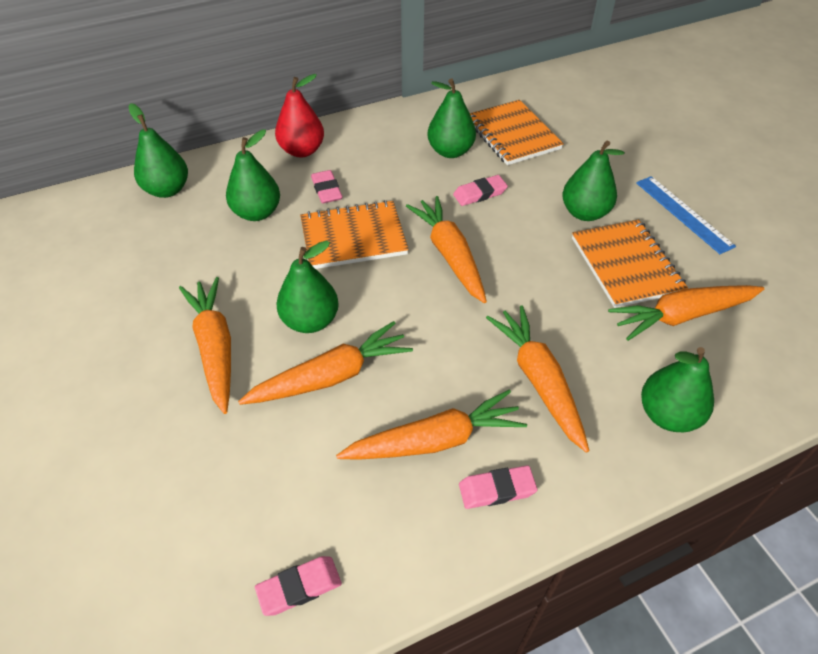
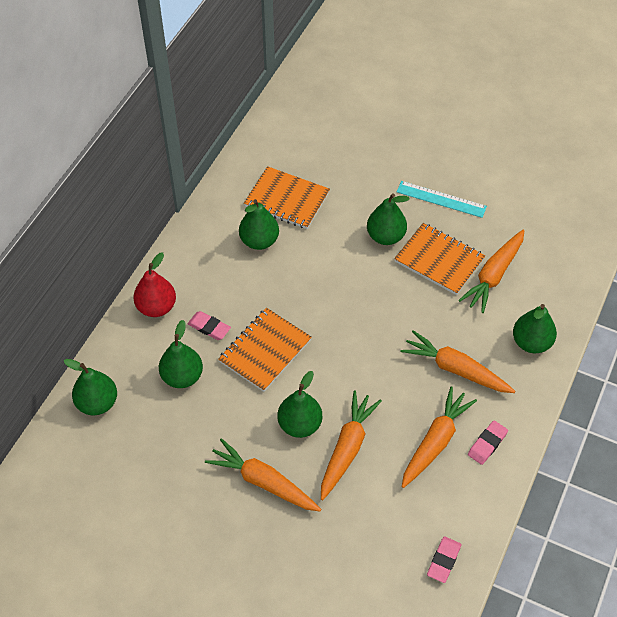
camera: 40 degrees left, 5 degrees up
orange carrot [406,196,487,303] -> none
pink eraser [453,175,508,206] -> none
blue ruler [636,176,736,254] -> turquoise ruler [397,181,487,218]

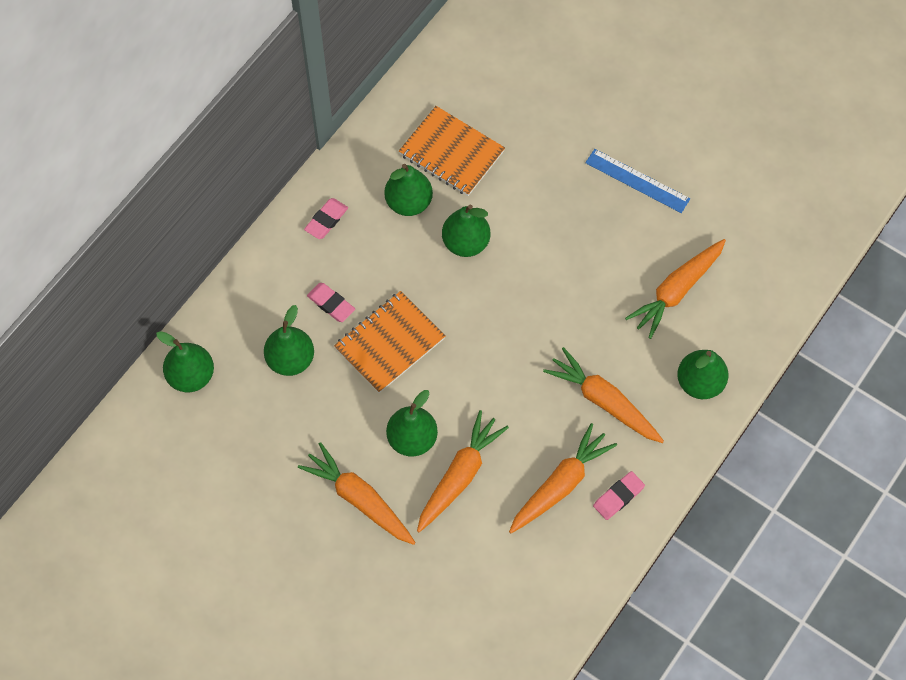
camera: 10 degrees right, 10 degrees up
red pear [133,252,176,317] -> none
green pear [367,193,410,245] -> green pear moved to [442,205,490,257]
orange notebook [394,223,485,295] -> none
turquoise ruler [397,181,487,218] -> blue ruler [585,149,690,213]
pink eraser [427,536,462,583] -> pink eraser moved to [304,198,348,239]

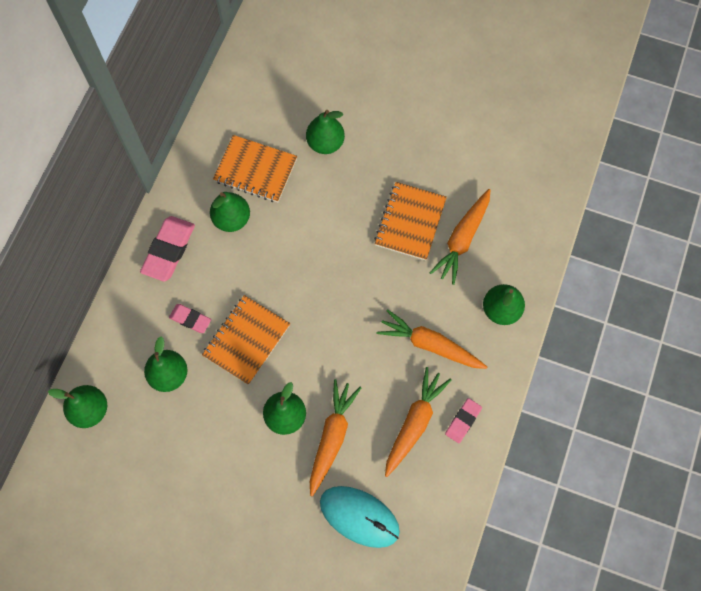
camera: 15 degrees left, 5 degrees up
orange carrot [298,442,416,545] -> none
pink eraser [304,198,348,239] -> pink eraser [140,216,195,282], size x1.73
green pear [442,205,490,257] -> green pear moved to [306,110,345,154]
blue ruler [585,149,690,213] -> none
none -> turquoise mouse [320,486,400,548]
none -> orange notebook [374,182,447,261]

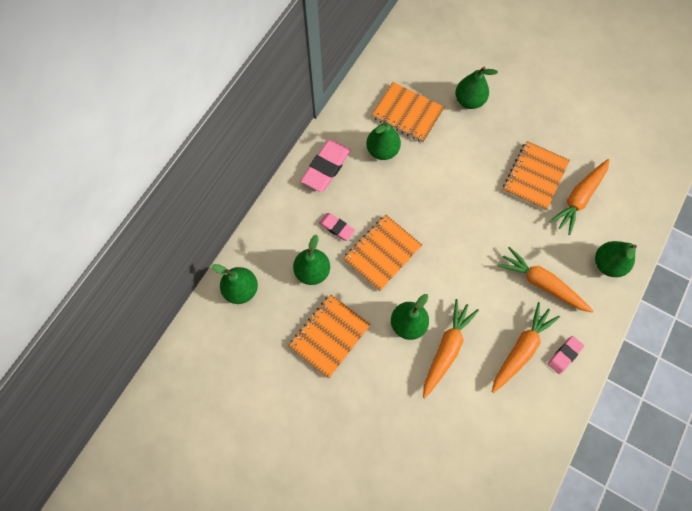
camera: 10 degrees right, 0 degrees up
turquoise mouse [320,486,400,548] -> none
none -> orange notebook [288,294,371,379]

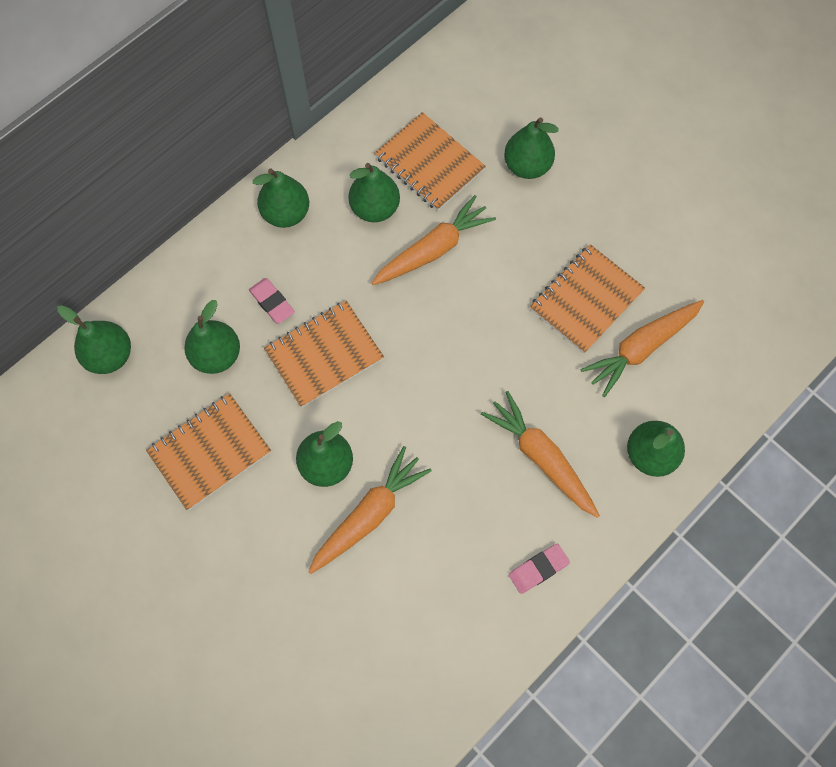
camera: 15 degrees right, 0 degrees up
pink eraser [301,140,351,192] -> green pear [253,168,309,228]
orange carrot [492,302,560,393] -> orange carrot moved to [372,195,496,285]

